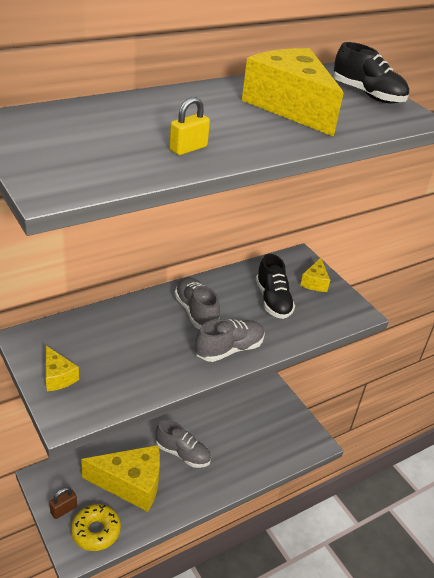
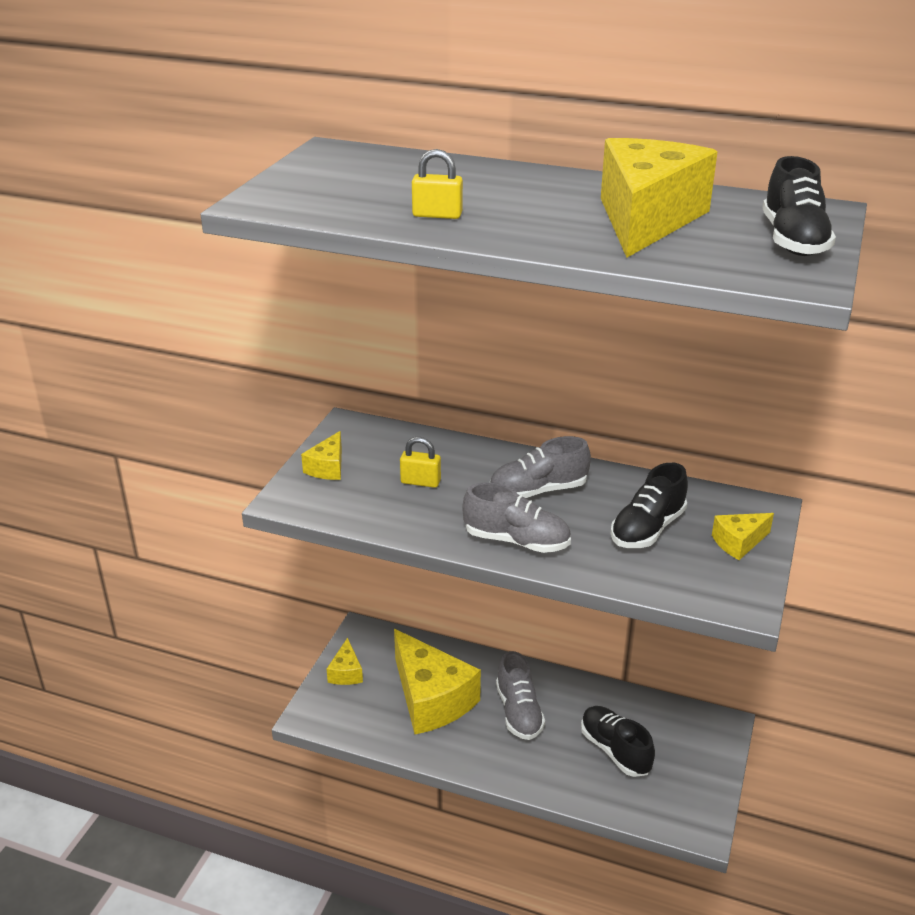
camera: 55 degrees right, 5 degrees down
brown padlock [49,487,77,519] -> yellow cheese [327,638,363,685]
yellow donut [71,504,121,551] -> none
grey shoe [174,277,220,329] -> grey shoe turned 135 degrees counterclockwise [490,436,591,498]
none -> yellow padlock [400,437,441,488]
none -> black shoe [581,706,655,777]

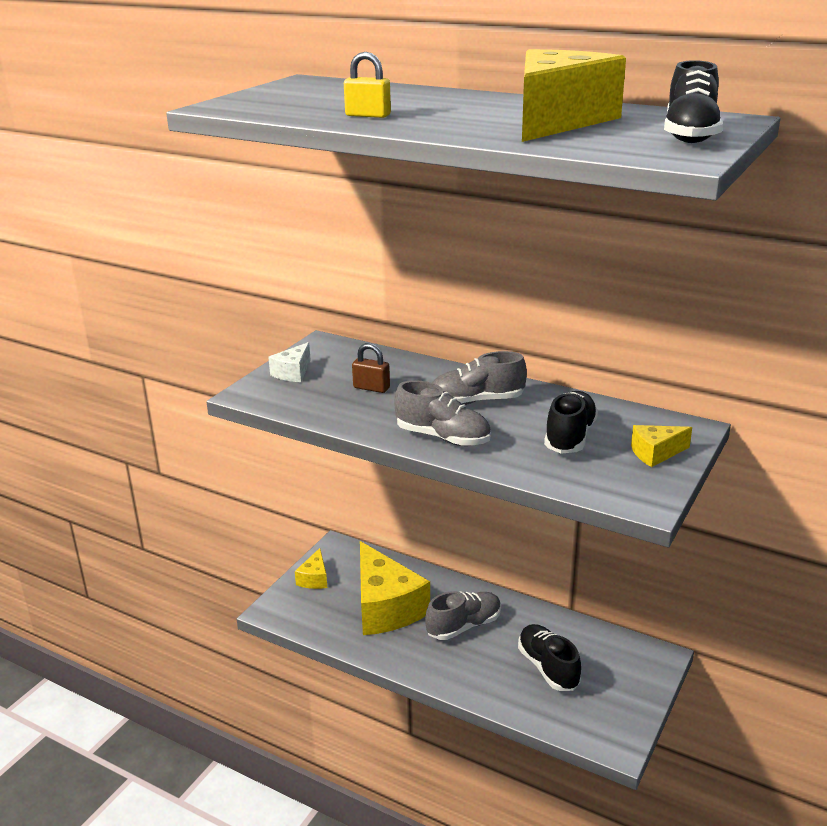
camera: 10 degrees right, 5 degrees down
yellow cheese [301,431,342,480] -> white cheese [268,342,311,382]
yellow padlock [400,437,441,488] -> brown padlock [352,343,390,393]
grey shoe [496,651,545,740] -> grey shoe turned 120 degrees counterclockwise [425,591,501,640]
black shoe [611,462,688,548] -> black shoe turned 150 degrees clockwise [544,391,598,454]

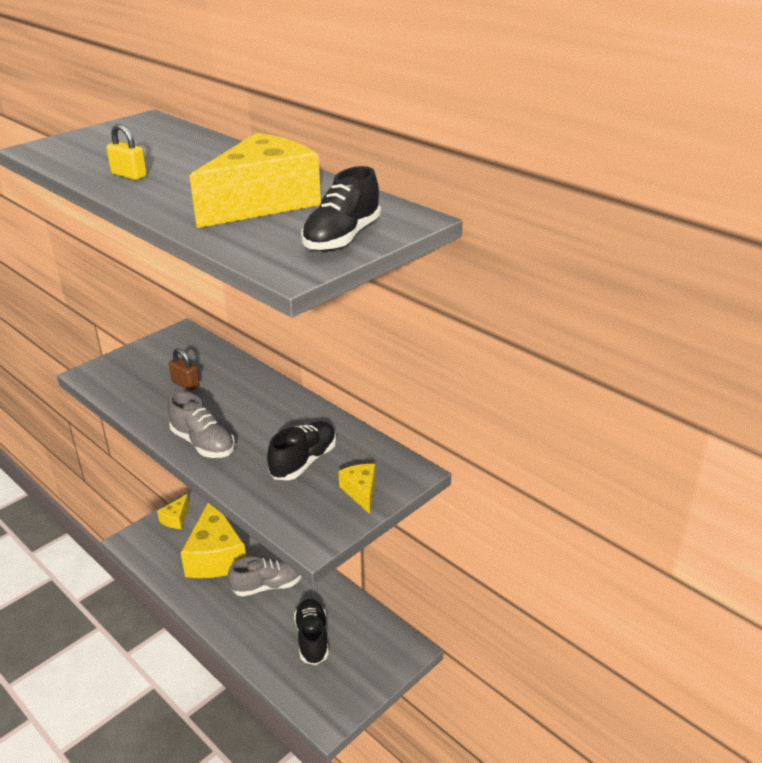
camera: 15 degrees right, 5 degrees up
white cheese [268,342,311,382] -> none
grey shoe [432,351,527,405] -> none
yellow cheese [631,425,692,467] -> yellow cheese turned 75 degrees clockwise [338,464,376,514]

